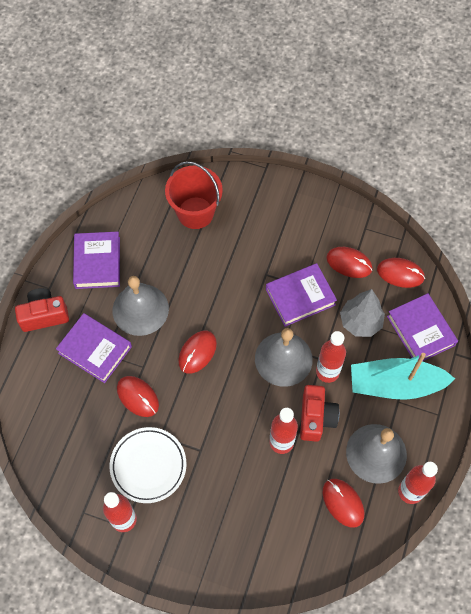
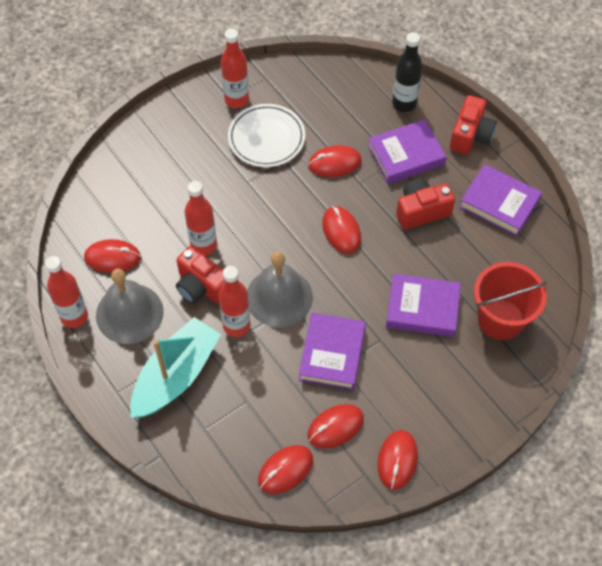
camera: 125 degrees right, 5 degrees down
grey bell [112,276,169,336] -> red camera [396,178,455,230]
grey tree [340,289,385,337] -> none
purple book [387,293,458,361] -> purple book moved to [386,273,461,337]
none -> red mouse [377,430,418,490]
none -> black bottle [392,32,423,112]

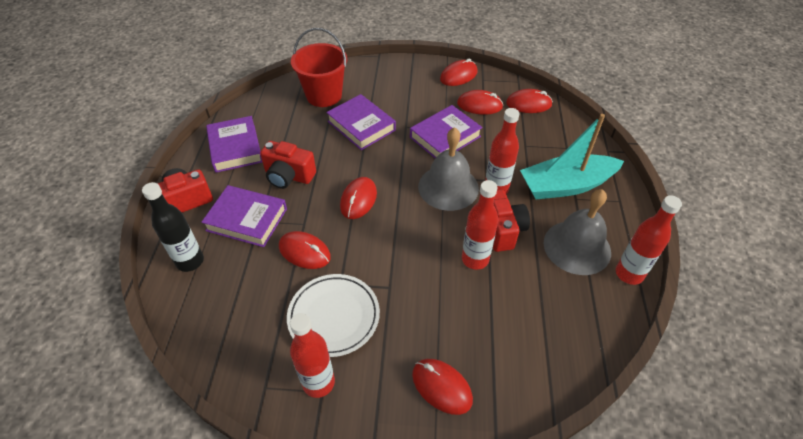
camera: 140 degrees left, 10 degrees down
red mouse [84,239,141,273] -> red mouse moved to [412,359,473,415]

